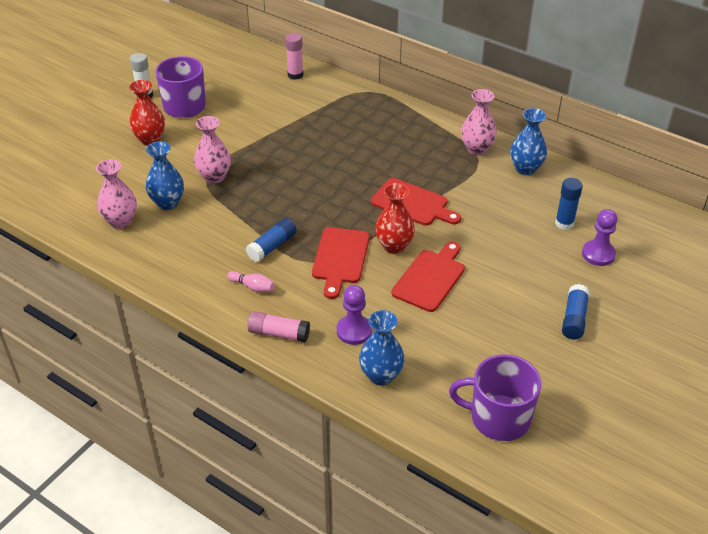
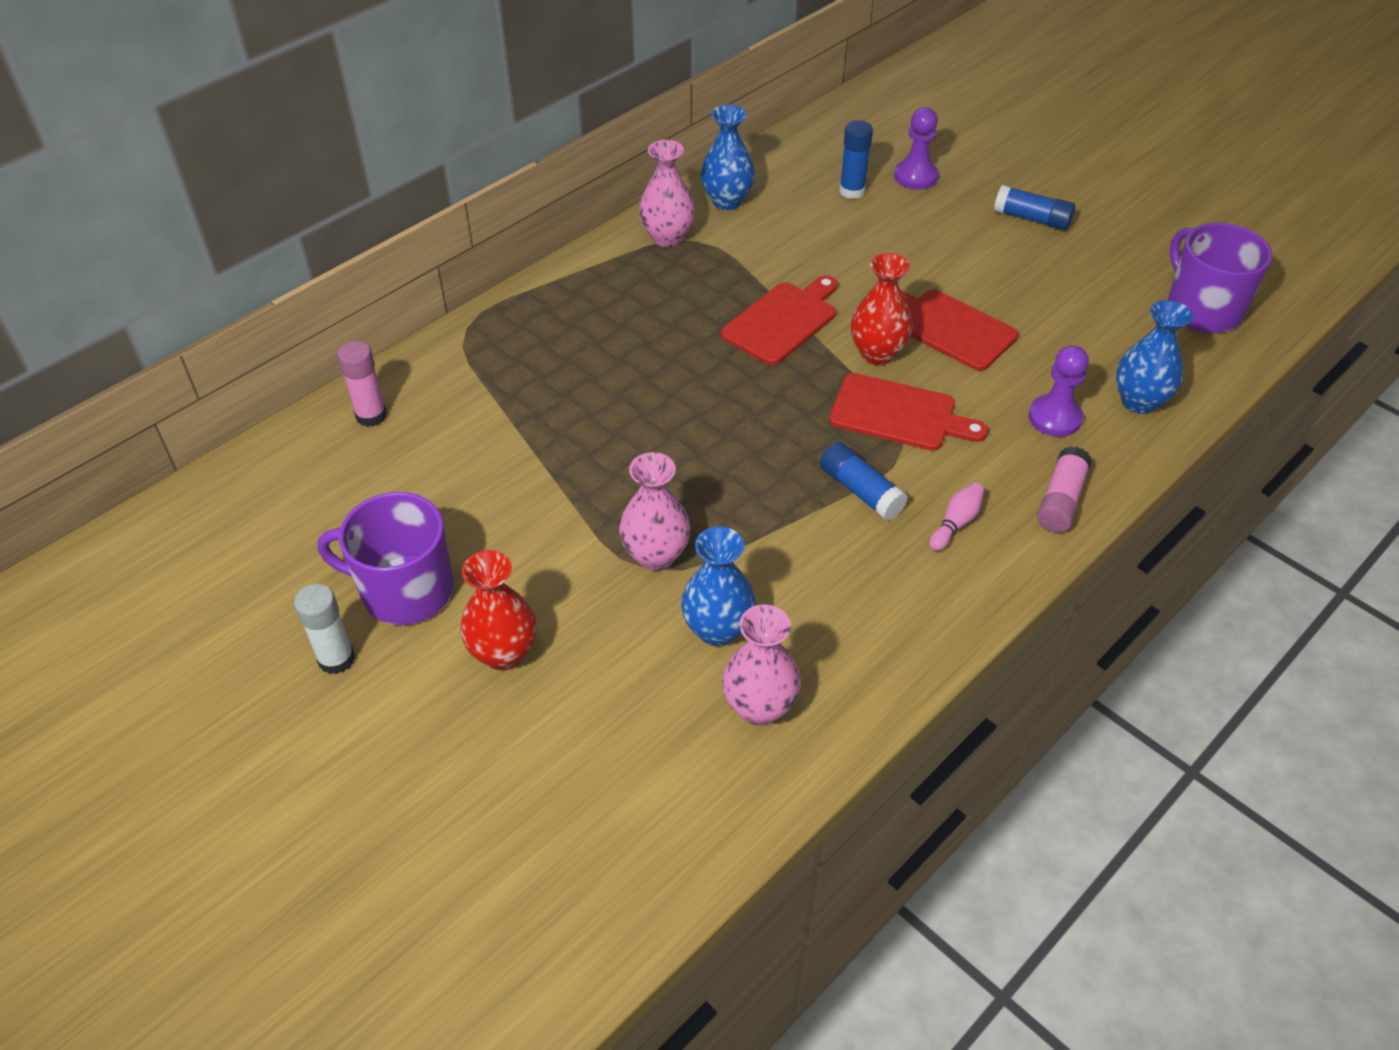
camera: 80 degrees left, 5 degrees up
purple mug [449,354,541,441] -> purple mug turned 135 degrees clockwise [1168,223,1272,333]

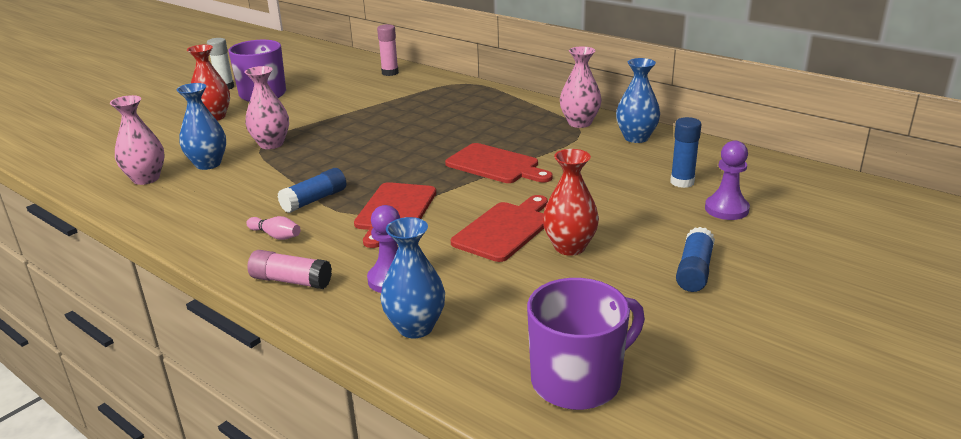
camera: 85 degrees right, 20 degrees down
red vase [851,253,913,365] -> red vase moved to [543,149,599,256]

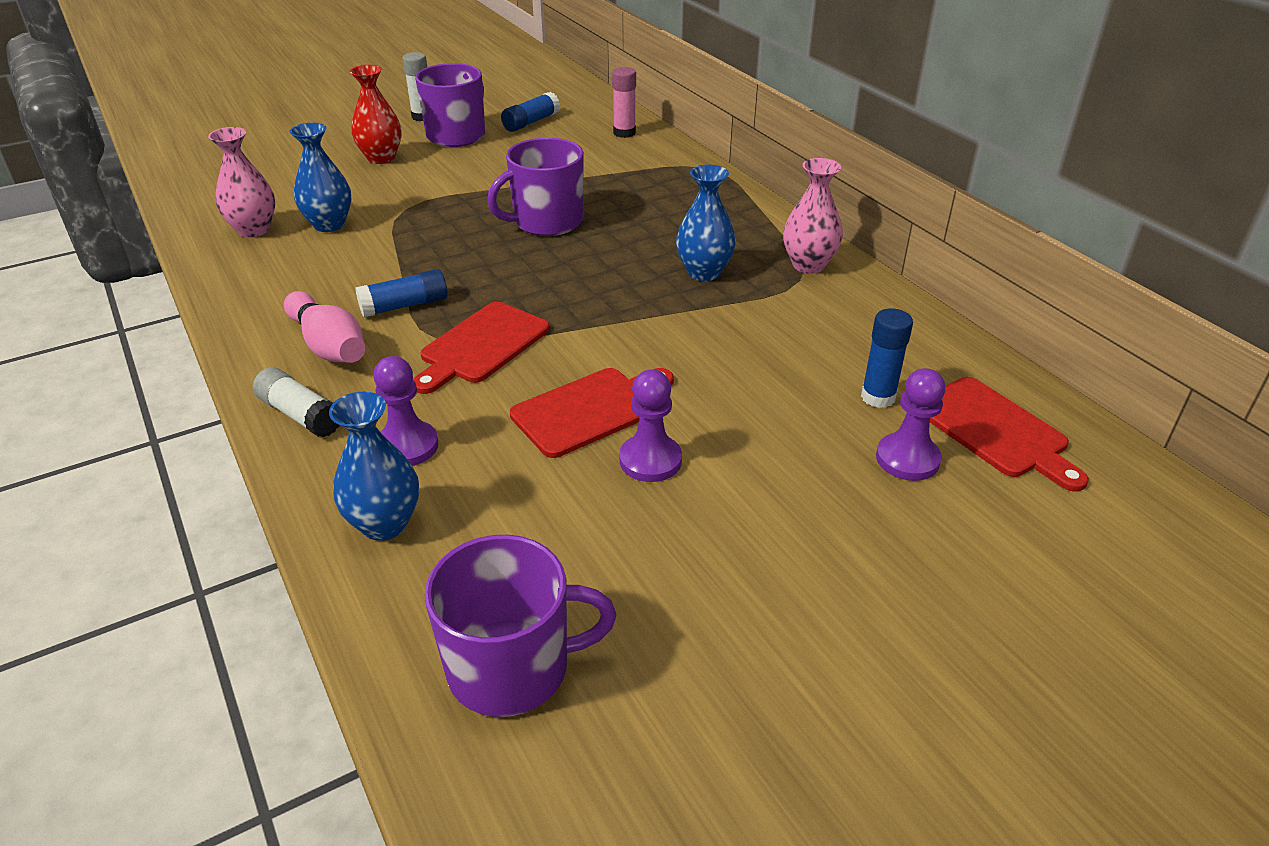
camera: 20 degrees right, 10 degrees up
pink vase [245,66,289,149] -> none
pink bowling pin [246,216,301,240] -> pink bowling pin [284,291,365,363], size x1.81
pink glue stick [247,250,332,289] -> white glue stick [253,367,340,438]
red cutting board [445,143,553,183] -> red cutting board moved to [930,377,1089,491]
red vase [543,149,599,256] -> purple pawn [619,369,682,482]
blue vase [616,58,660,143] -> blue vase moved to [676,164,736,281]
blue glue stick [676,227,715,292] -> blue glue stick moved to [501,92,560,132]
none -> purple mug [487,138,584,236]

